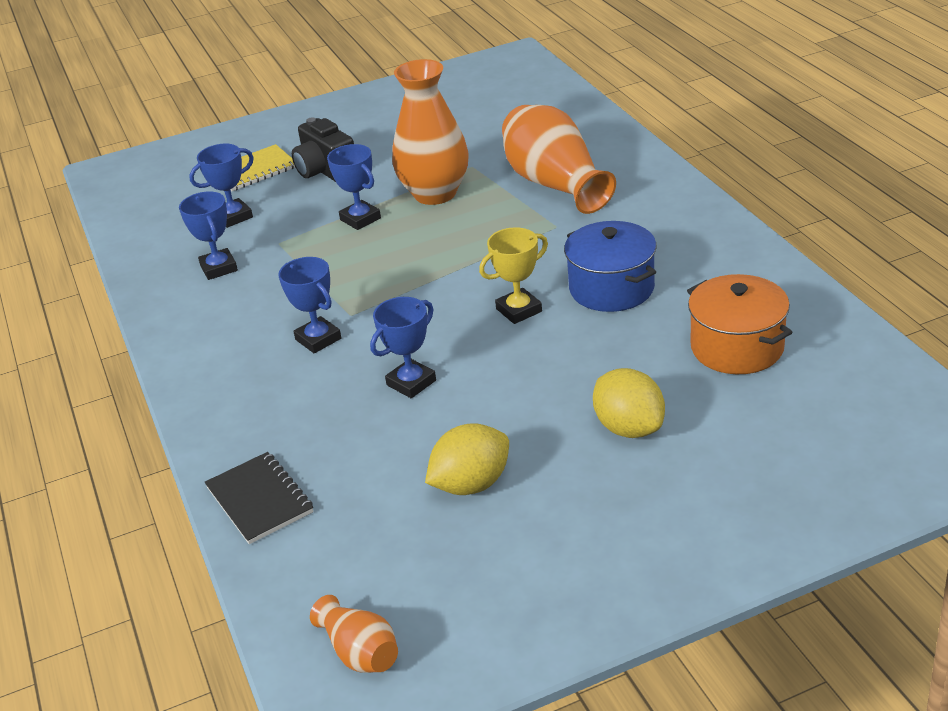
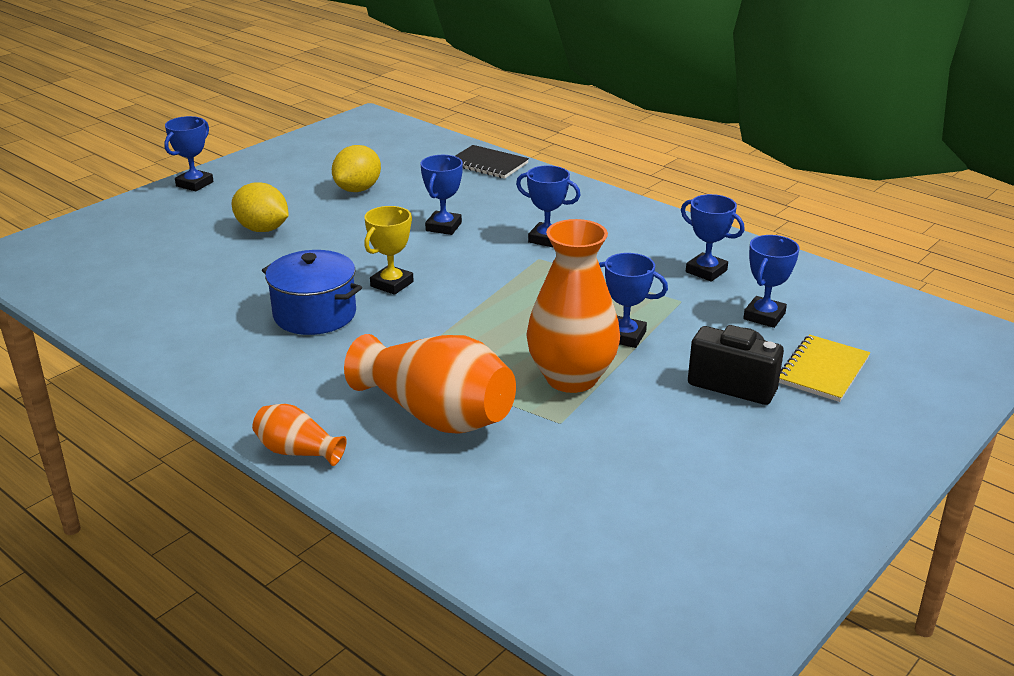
camera: 150 degrees right, 5 degrees down
orange vase [310,595,398,673] -> orange vase moved to [252,404,347,466]
orange pot [687,274,793,374] -> none
none -> blue trophy [164,116,214,191]

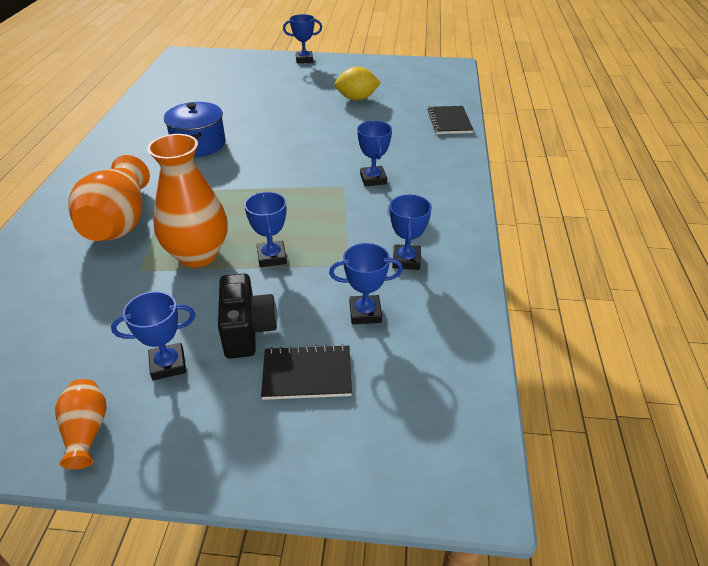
camera: 55 degrees right, 10 degrees up
yellow lemon [232,182,289,232] -> none
orange vase [252,404,347,466] -> orange vase moved to [55,379,107,469]
yellow trophy [364,206,414,295] -> none
blue trophy [421,155,463,235] -> blue trophy moved to [111,291,196,380]
yellow notebook [779,334,870,402] -> black notebook [261,344,352,400]

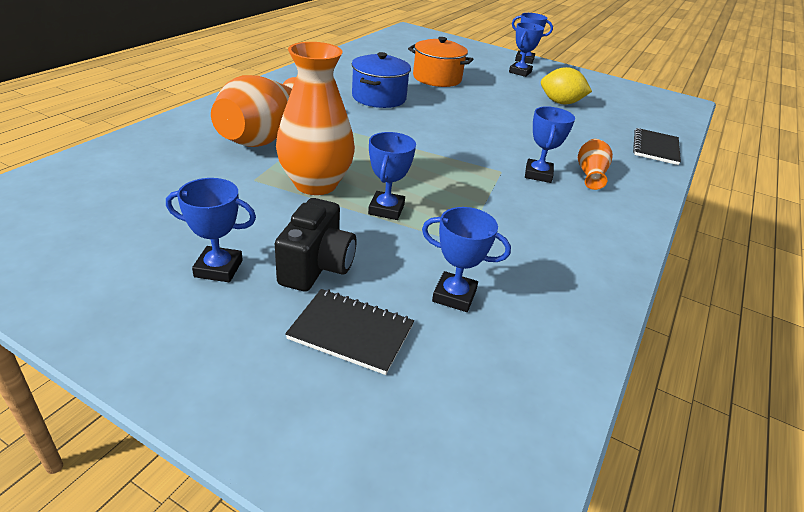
camera: 20 degrees right, 5 degrees down
orange vase [55,379,107,469] -> orange vase moved to [578,139,613,190]
blue trophy [390,195,432,270] -> blue trophy moved to [509,22,544,77]
none -> orange pot [408,37,474,87]

